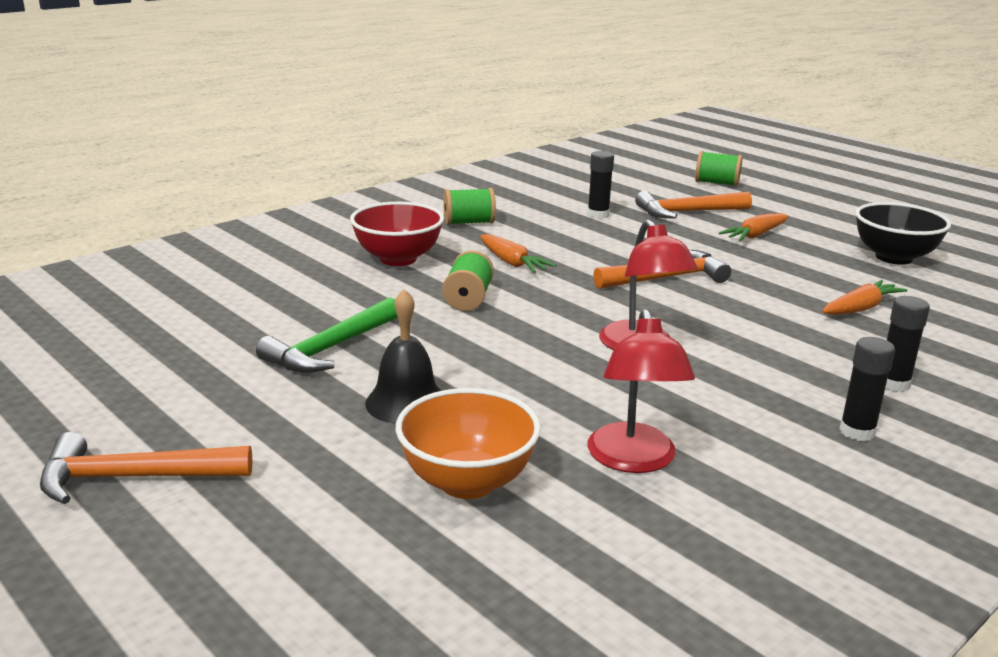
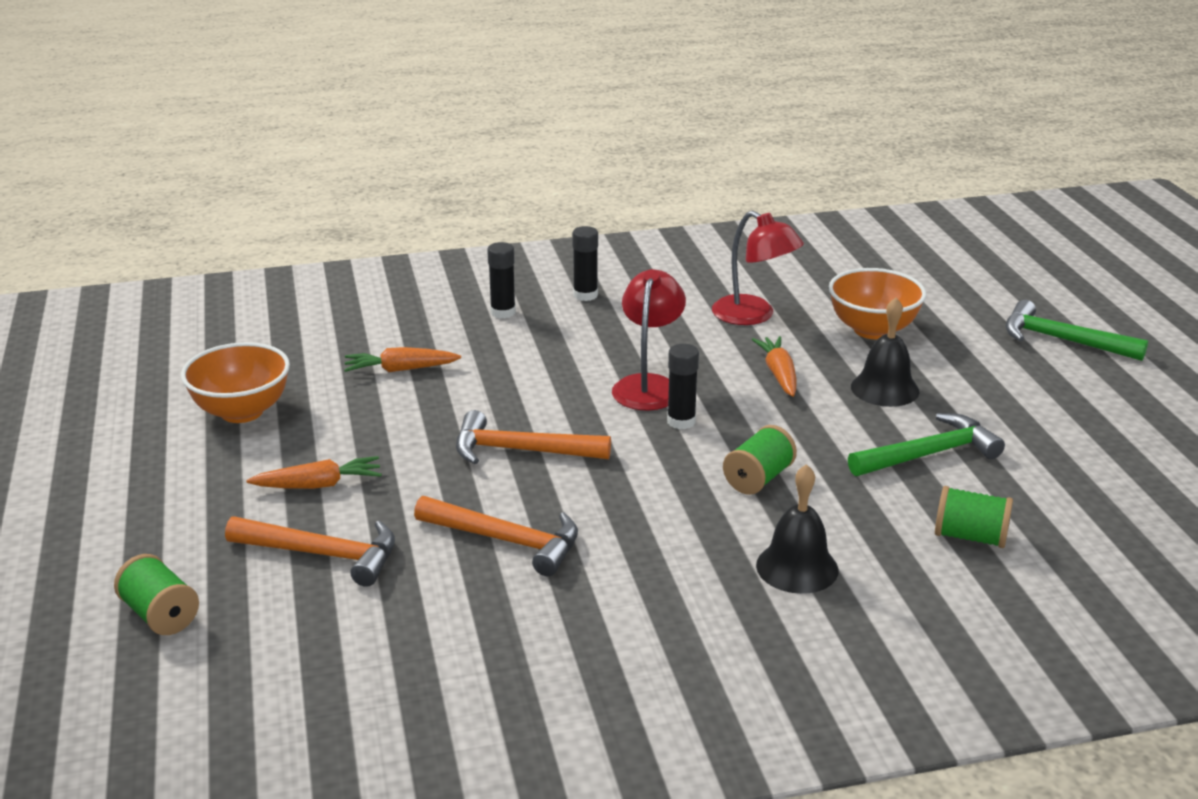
camera: 150 degrees left, 5 degrees up
orange hammer [40,432,252,504] -> orange hammer moved to [414,496,578,576]
red bowl [350,202,444,266] -> black bell [756,464,839,594]
green spool [443,188,496,225] -> green spool moved to [935,486,1013,548]
orange carrot [480,234,556,273] -> orange carrot moved to [752,336,796,397]
black glue stick [587,151,614,219] -> black glue stick moved to [667,344,699,429]
red lamp [587,309,695,473] -> red lamp turned 105 degrees clockwise [712,211,804,325]
black bowl [855,202,951,265] -> orange bowl [181,342,290,423]
none -> green hammer [1006,300,1148,361]

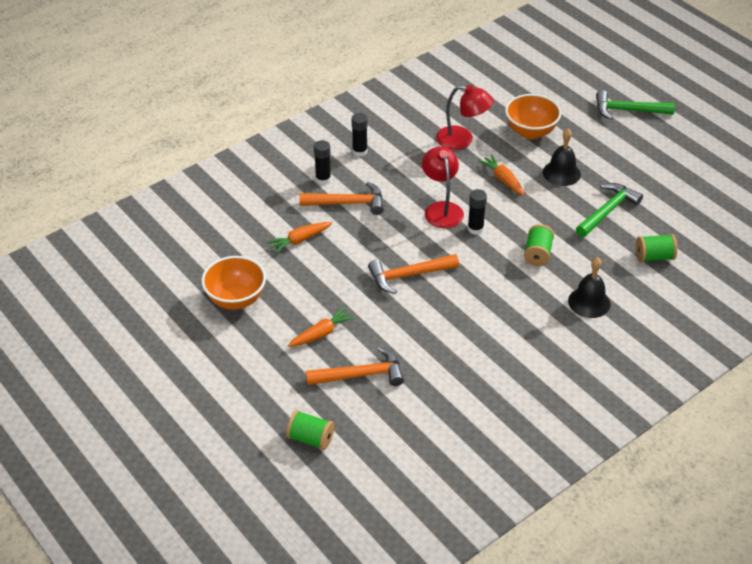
camera: 25 degrees left, 15 degrees up
orange hammer [414,496,578,576] -> orange hammer moved to [299,182,383,215]

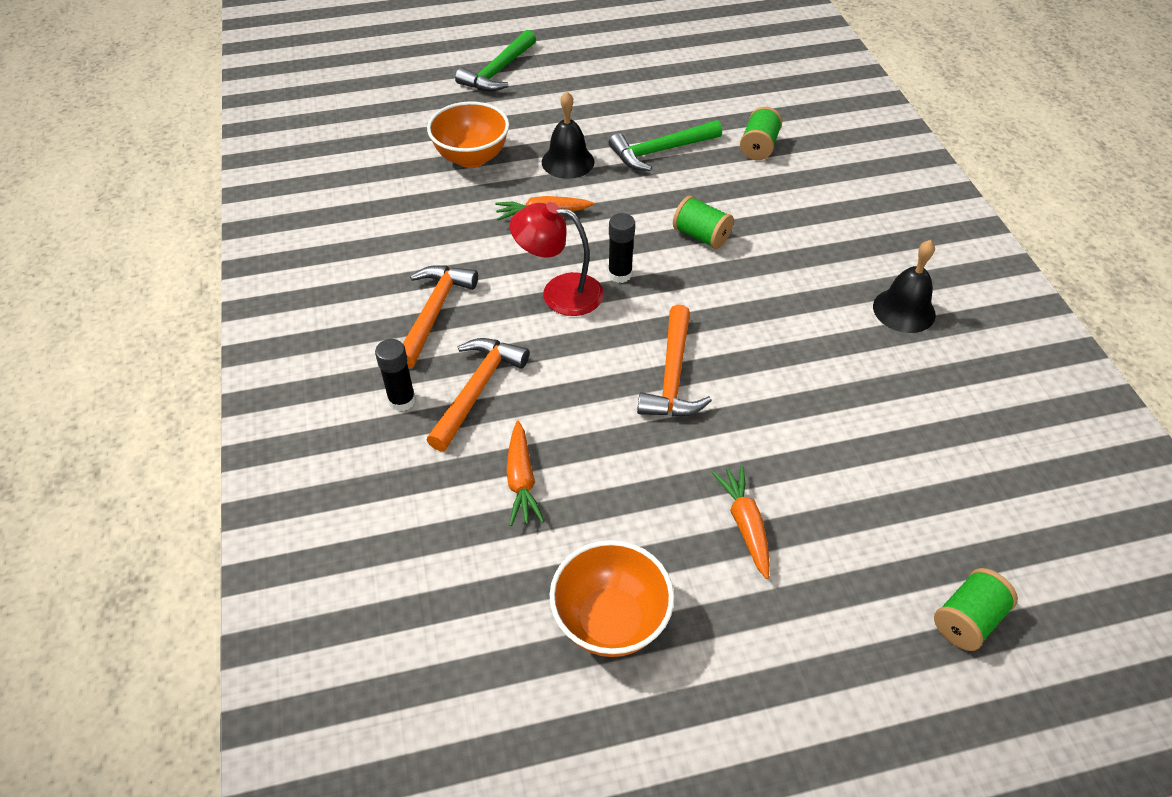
camera: 65 degrees left, 5 degrees up
orange hammer [306,347,404,386] -> orange hammer moved to [403,265,478,368]
black glue stick [352,113,368,157] -> none
red lamp [436,85,494,150] -> none
black bell [568,257,611,318] -> black bell moved to [873,240,936,333]
green hammer [576,183,643,237] -> green hammer turned 90 degrees counterclockwise [609,120,722,171]

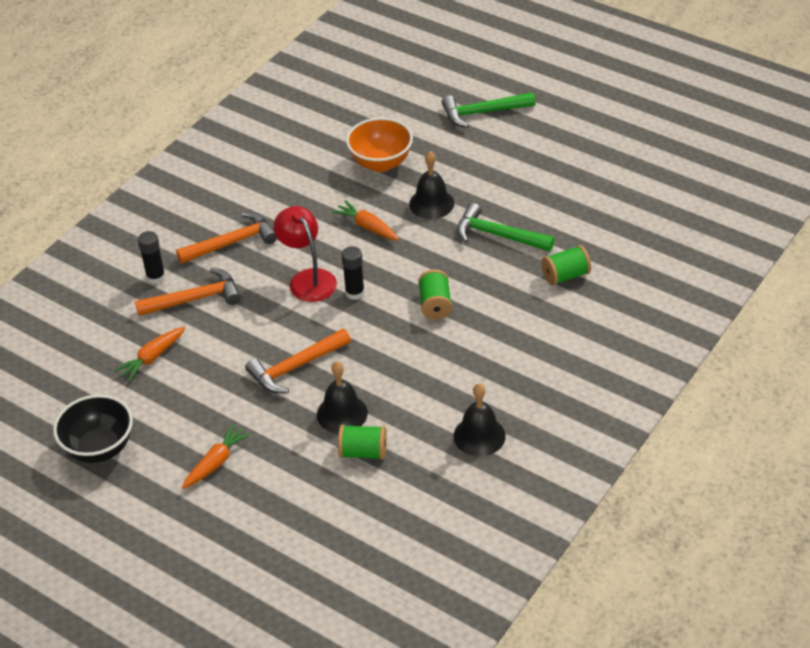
camera: 50 degrees right, 5 degrees down
orange bowl [550,540,674,657] -> black bowl [53,394,133,463]
green spool [934,568,1018,651] -> green spool moved to [338,425,387,460]
none -> black bell [317,361,368,433]

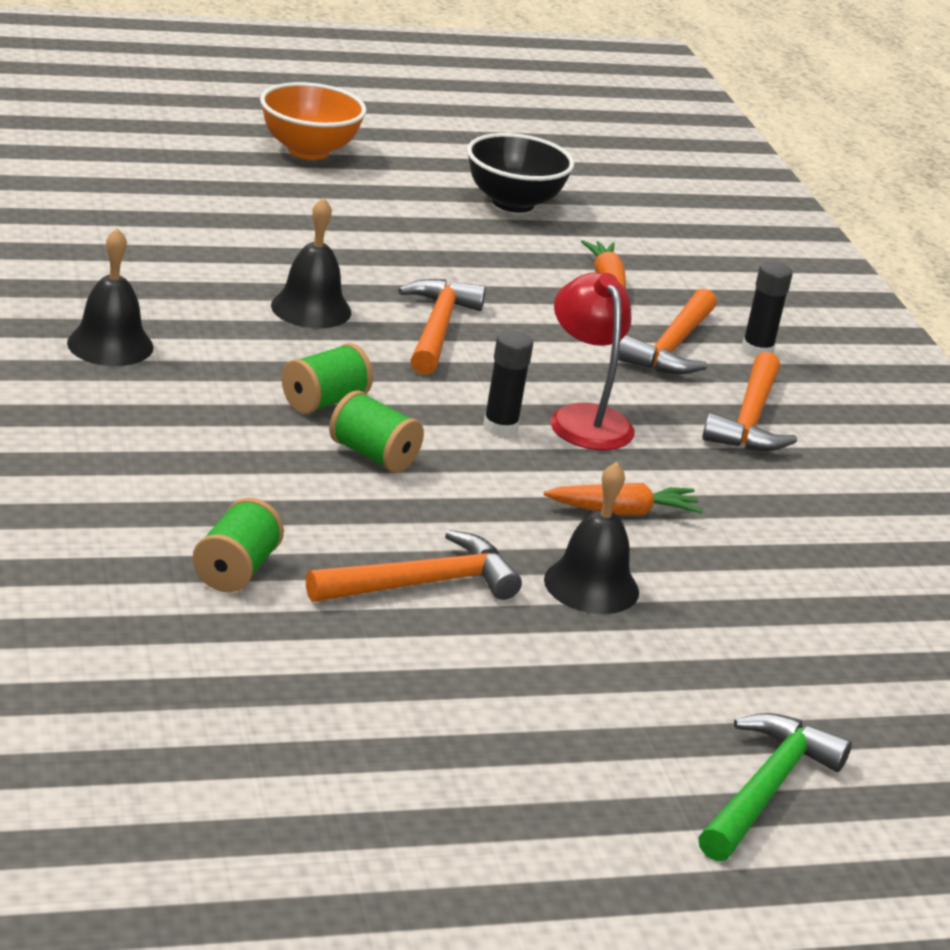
camera: 125 degrees right, 15 degrees down
orange carrot [182,424,251,489] -> none
red lamp [274,206,337,302] -> red lamp turned 120 degrees counterclockwise [550,272,635,450]
green spool [338,425,387,460] -> green spool moved to [282,343,373,414]
orange bowl [346,117,413,172] -> orange bowl moved to [260,82,367,160]
green hammer [457,203,555,252] -> orange hammer [306,530,522,602]

